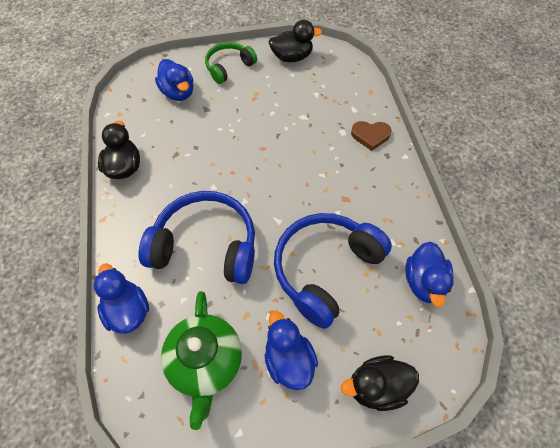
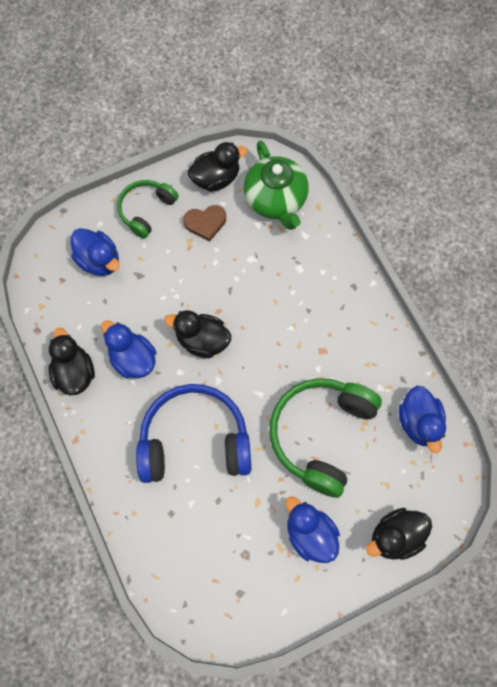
camera: 15 degrees left, 10 degrees up
blue duck [94,263,149,334] -> blue duck moved to [101,320,157,379]
green teapot [161,291,242,430] -> green teapot moved to [244,140,309,230]
blue headphones [274,213,392,329] -> green headphones [269,378,382,498]
brown heart [351,121,392,151] -> brown heart moved to [183,205,226,241]
none -> black duck [165,310,231,358]

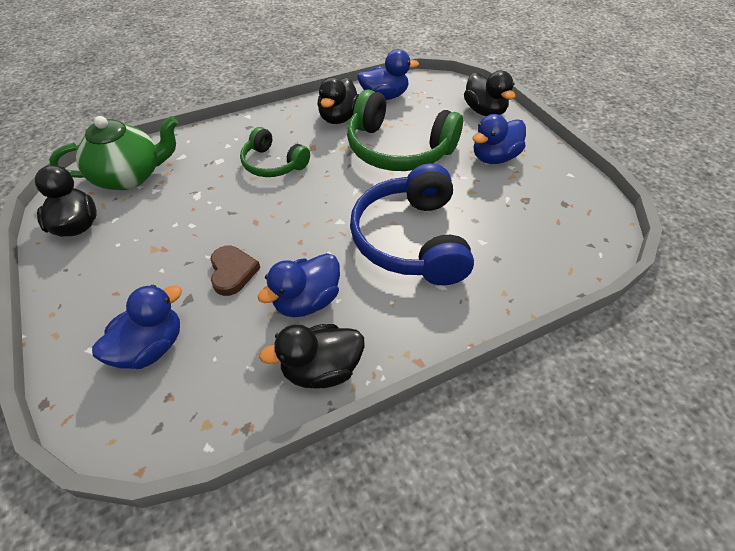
camera: 90 degrees left, 20 degrees down
green headphones [117,180,178,239] -> green headphones moved to [240,127,310,177]
black duck [165,310,231,358] -> black duck moved to [317,77,359,124]
brown heart [183,205,226,241] -> brown heart moved to [210,246,260,296]

